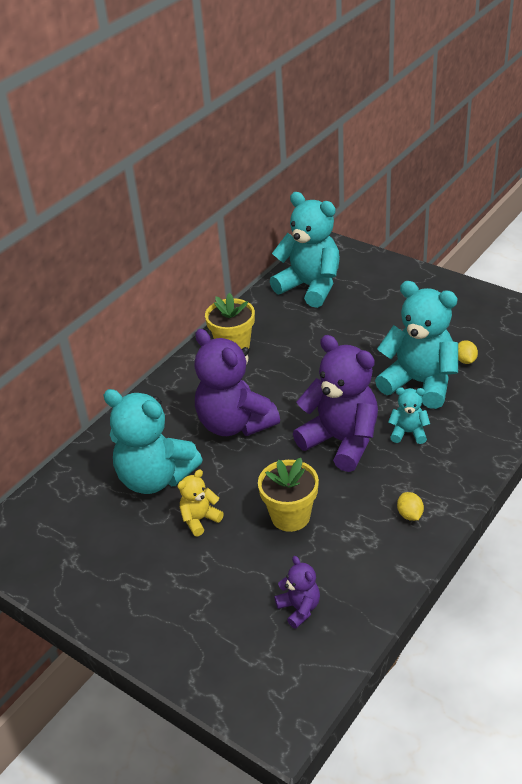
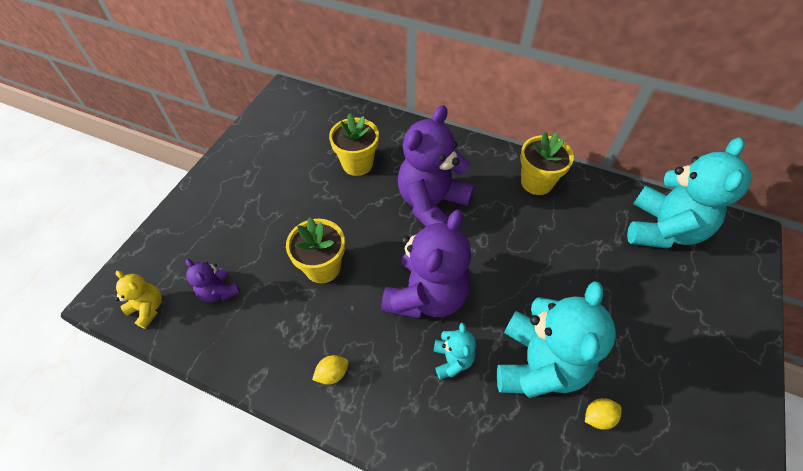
camera: 75 degrees right, 15 degrees up
turquoise teddy bear [103,389,203,494] -> yellow flower pot [329,113,379,176]
yellow teddy bear [178,470,224,536] -> yellow teddy bear moved to [114,271,162,329]
purple teddy bear [274,556,320,629] -> purple teddy bear turned 90 degrees clockwise [186,259,240,302]

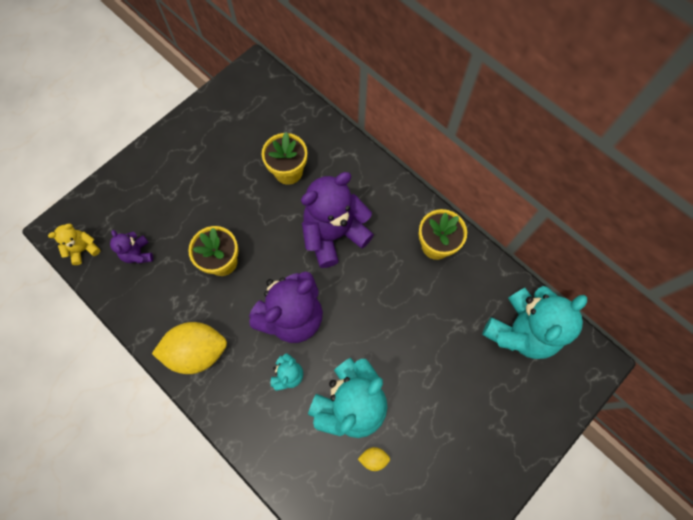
camera: 20 degrees right, 15 degrees up
yellow teddy bear [114,271,162,329] -> yellow teddy bear turned 90 degrees counterclockwise [48,224,100,265]
yellow lemon [312,355,349,385] -> yellow lemon [152,322,227,374], size x2.38

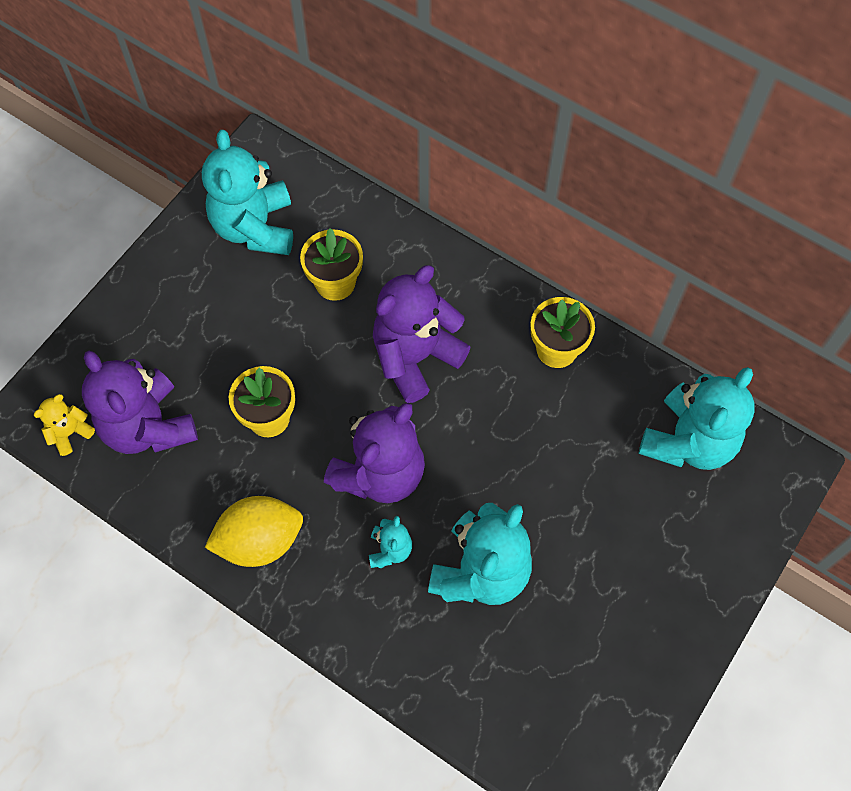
camera: 10 degrees left, 5 degrees down
purple teddy bear [110,230,153,263] -> purple teddy bear [82,351,198,454], size x2.13
yellow lemon [358,447,390,471] -> none
none -> turquoise teddy bear [202,130,293,255]

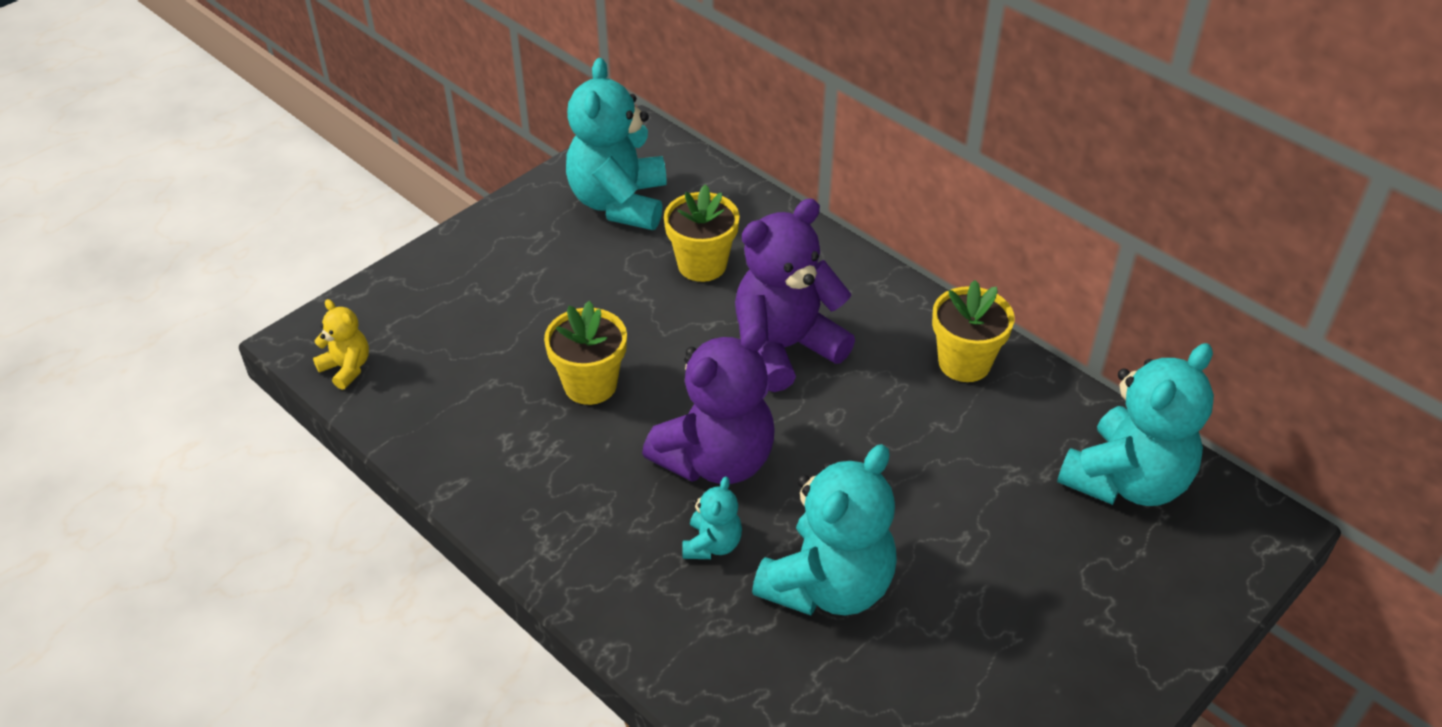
camera: 10 degrees right, 20 degrees down
yellow teddy bear [34,394,95,456] -> yellow teddy bear turned 75 degrees clockwise [313,299,369,390]
purple teddy bear [82,351,198,454] -> none
yellow lemon [205,496,303,567] -> none

